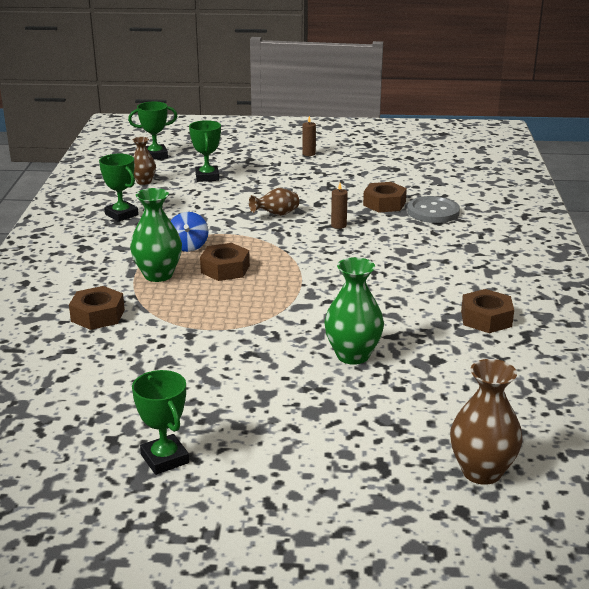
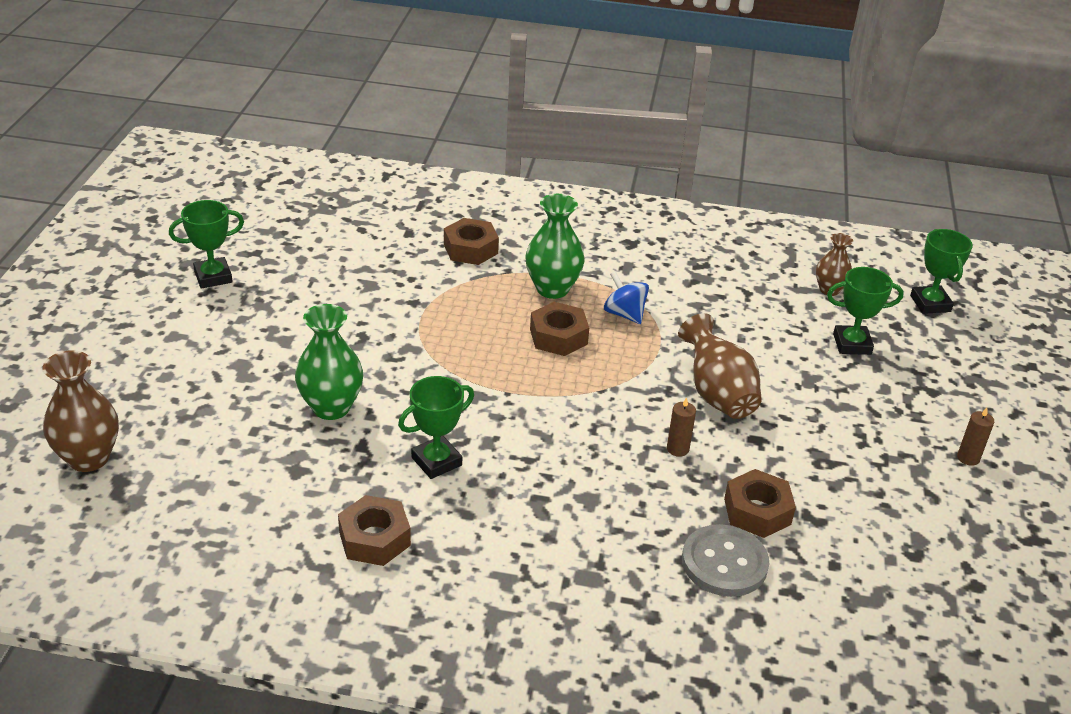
camera: 95 degrees right, 10 degrees up
green trophy [99,154,139,222] -> green trophy moved to [398,376,474,479]
blue spinning top [171,212,209,252] -> blue spinning top turned 45 degrees clockwise [604,271,649,324]
brown vase [249,188,299,216] -> brown vase [678,313,761,419], size x1.62

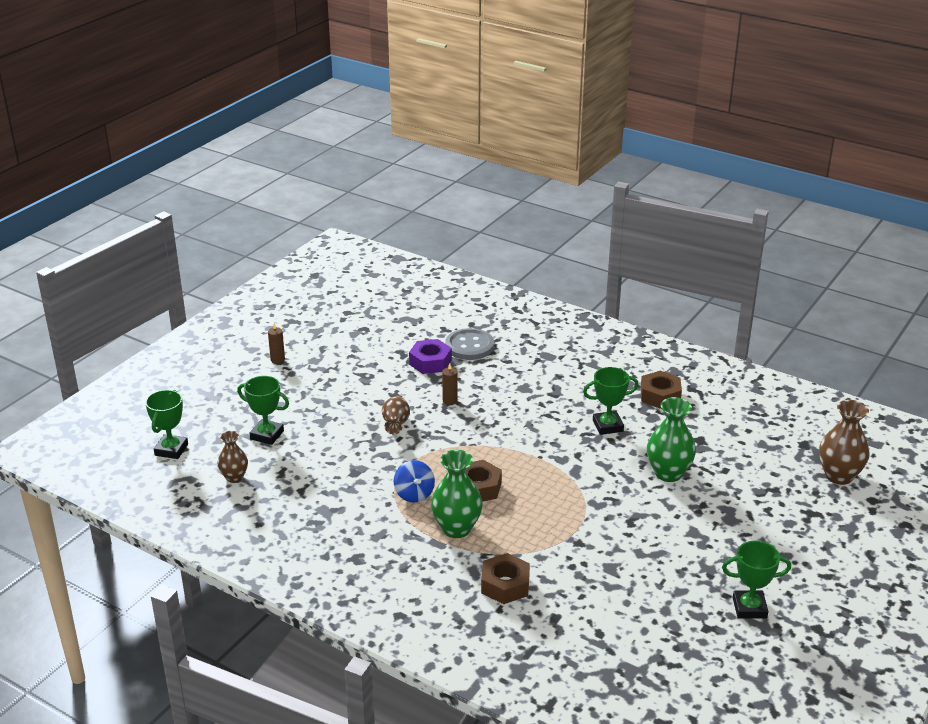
camera: 155 degrees left, 5 degrees down
brown vase [678,313,761,419] -> brown vase [382,396,410,434], size x0.62
brown nut [724,469,796,538] -> purple nut [409,339,452,374]

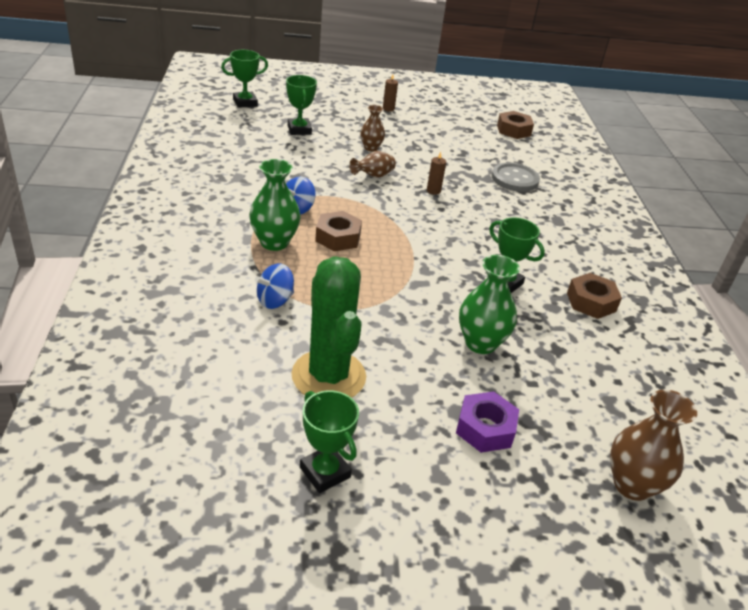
camera: 50 degrees right, 5 degrees up
brown vase [217,431,248,483] -> brown vase moved to [360,105,385,151]
purple nut [409,339,452,374] -> purple nut moved to [456,392,519,453]
brown nut [481,553,530,604] -> brown nut moved to [497,111,534,139]
none -> blue spinning top [255,263,294,309]
none -> green cactus [291,256,366,398]

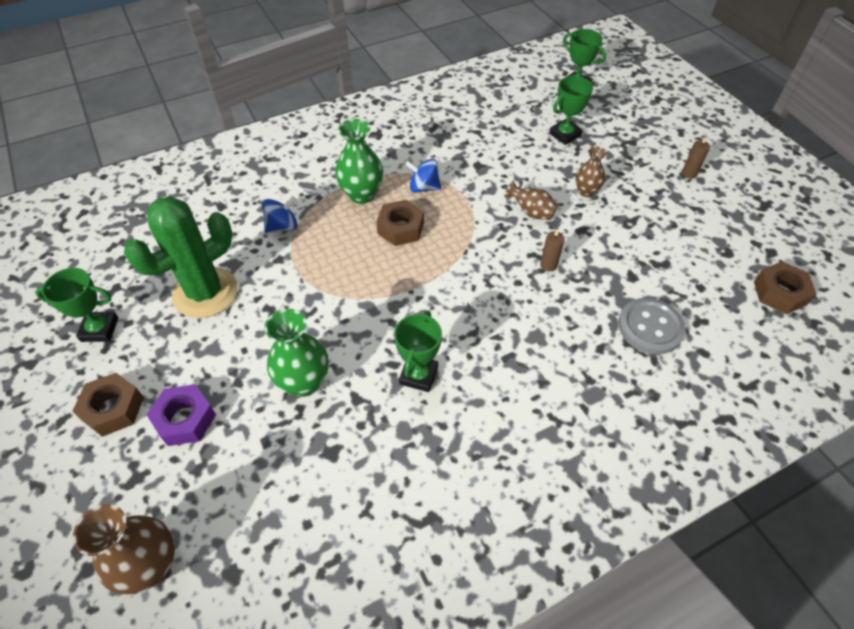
camera: 70 degrees right, 15 degrees up
blue spinning top [255,263,294,309] -> blue spinning top turned 120 degrees clockwise [262,196,297,233]
green trophy [300,390,359,493] -> green trophy turned 60 degrees clockwise [36,268,118,342]
brown nut [567,273,622,319] -> brown nut moved to [73,373,144,437]

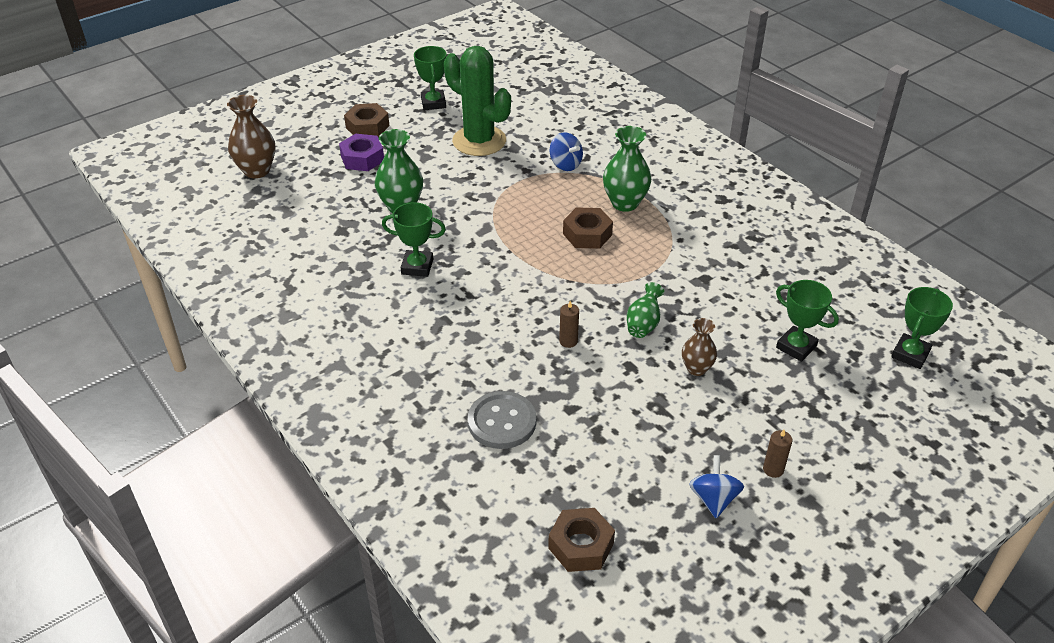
camera: 80 degrees right, 10 degrees down
blue spinning top [405,159,441,193] -> blue spinning top moved to [689,455,744,518]
brown vase [504,181,558,220] -> green vase [627,282,664,338]

